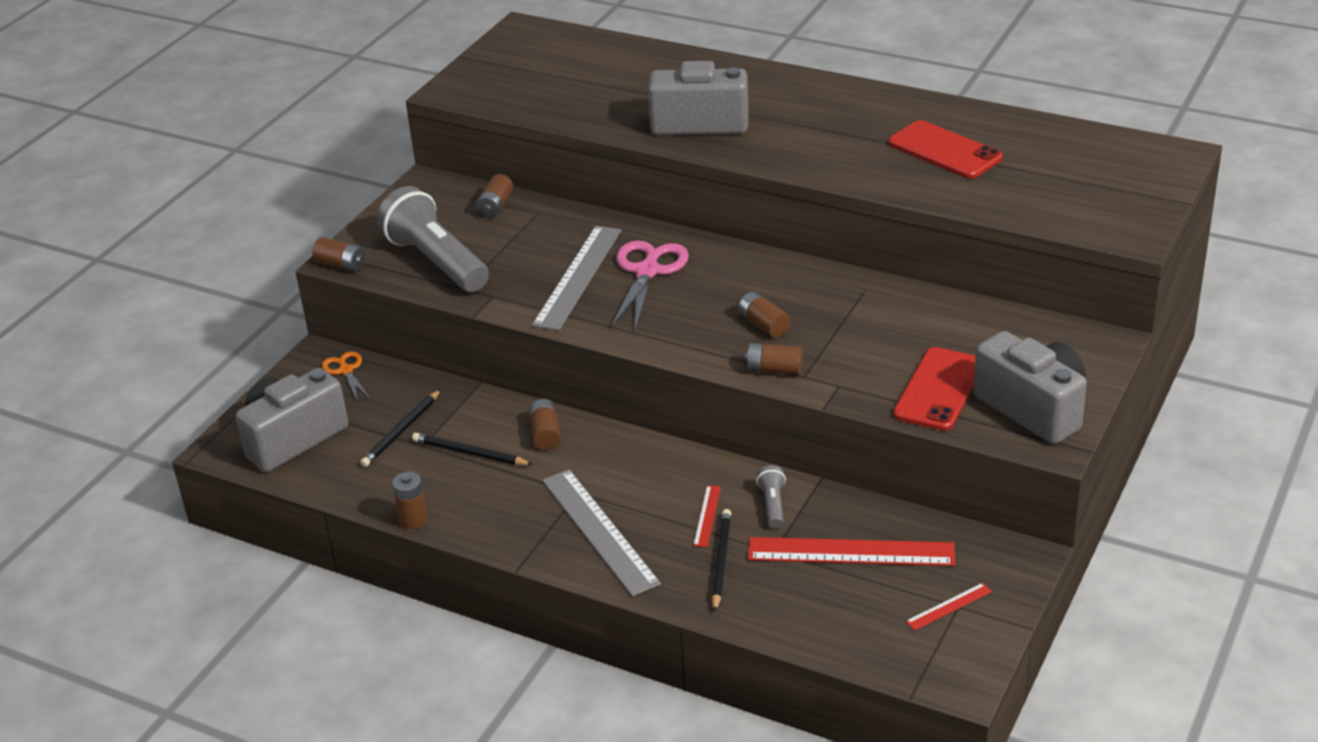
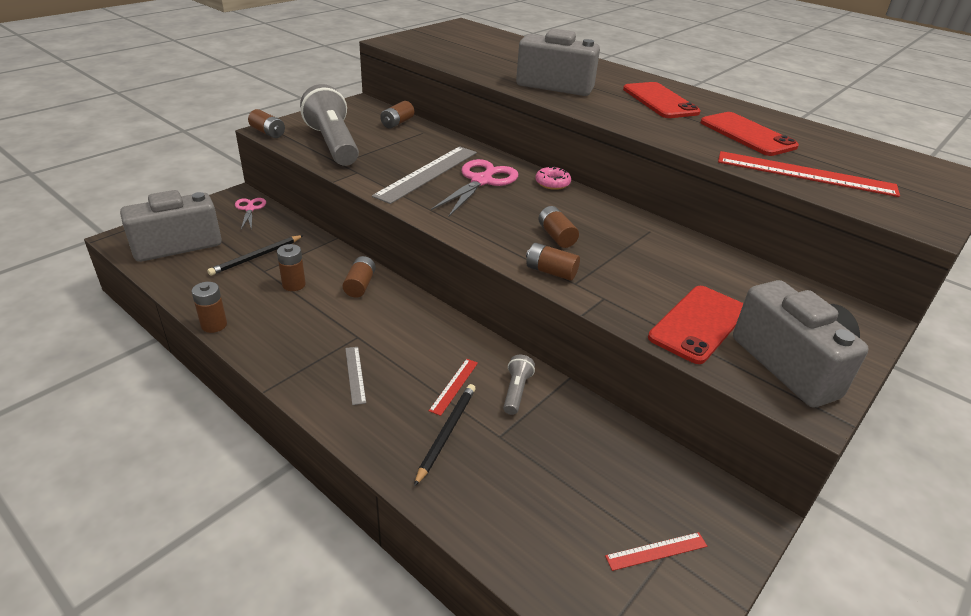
camera: 10 degrees right, 0 degrees up
orange scissors [322,351,370,399] -> pink scissors [235,198,266,230]
black pencil [412,433,533,465] -> brown battery [277,244,306,291]
grey ruler [542,469,661,596] -> grey ruler [345,347,366,405], size x0.46
red ruler [748,537,955,566] -> red ruler moved to [718,151,900,197]
none -> pink donut [535,166,571,190]
none -> red phone [623,82,700,118]

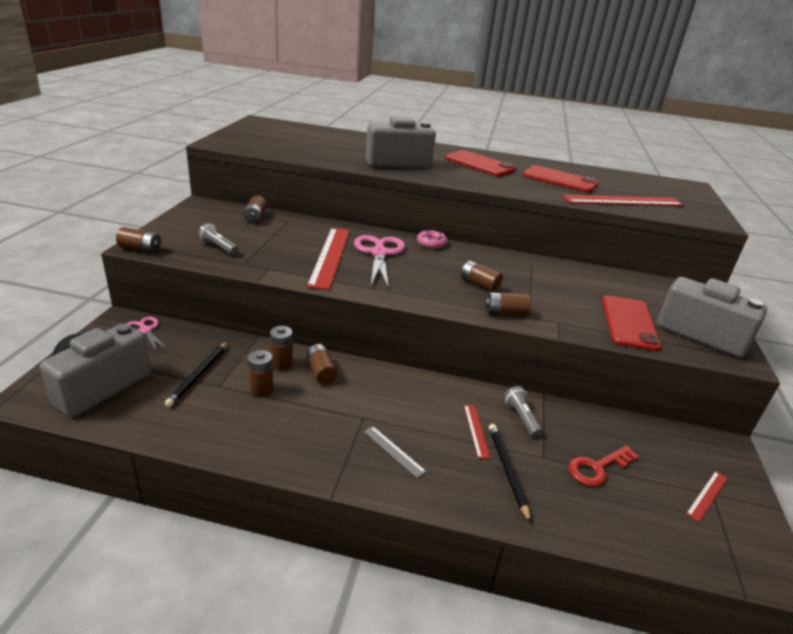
camera: 30 degrees left, 5 degrees down
brown battery [192,282,227,333] -> brown battery moved to [270,326,293,370]
grey flashlight [300,84,359,166] -> grey flashlight [198,223,238,255], size x0.43
grey ruler [372,146,477,204] -> red ruler [307,228,350,290]
none -> red key [569,446,639,486]

